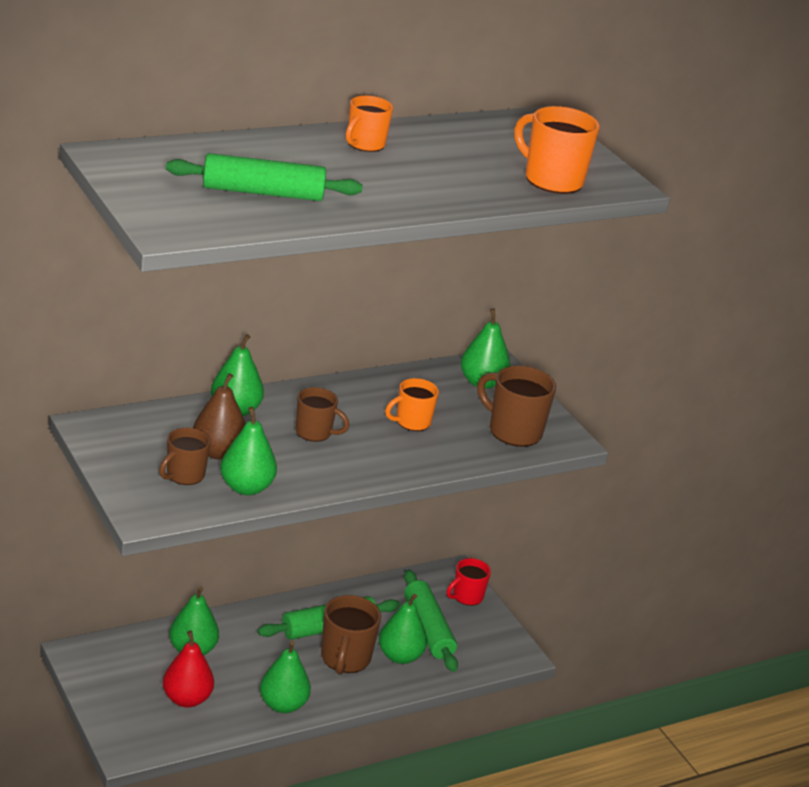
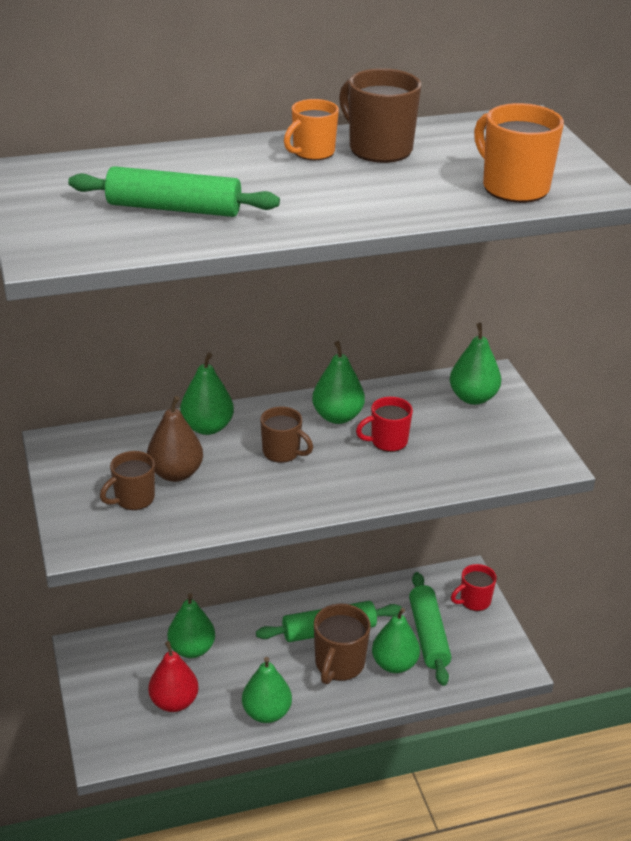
camera: 15 degrees right, 5 degrees up
green pear [220,407,277,495] -> green pear moved to [312,341,365,424]
orange mug [385,378,439,431] -> red mug [356,397,413,452]
brown mug [477,366,556,447] -> brown mug moved to [339,68,421,163]

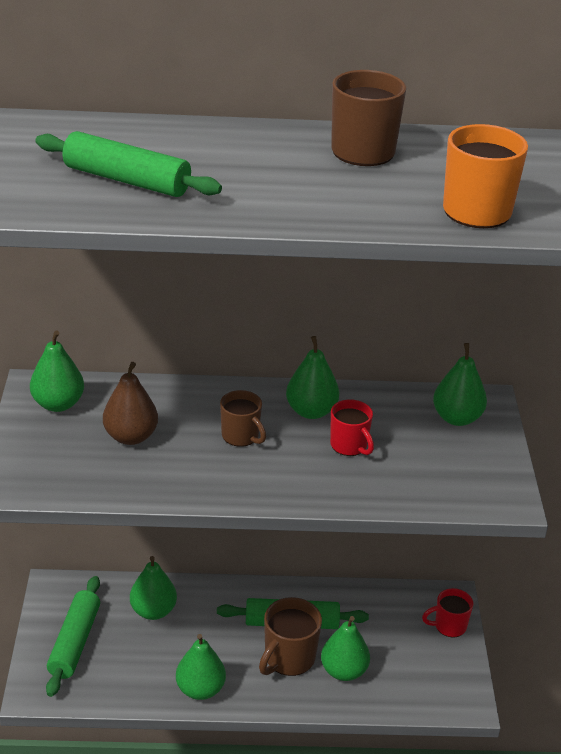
camera: 15 degrees right, 0 degrees up
brown mug [100,451,155,510] -> none
red pear [148,641,199,712] -> none
green pear [180,352,234,435] -> green pear moved to [30,330,84,412]
orange mug [284,99,339,160] -> none
red mug [356,397,413,452] -> red mug turned 120 degrees counterclockwise [330,399,374,456]
green rolling pin [409,572,451,686] -> green rolling pin moved to [46,576,100,697]

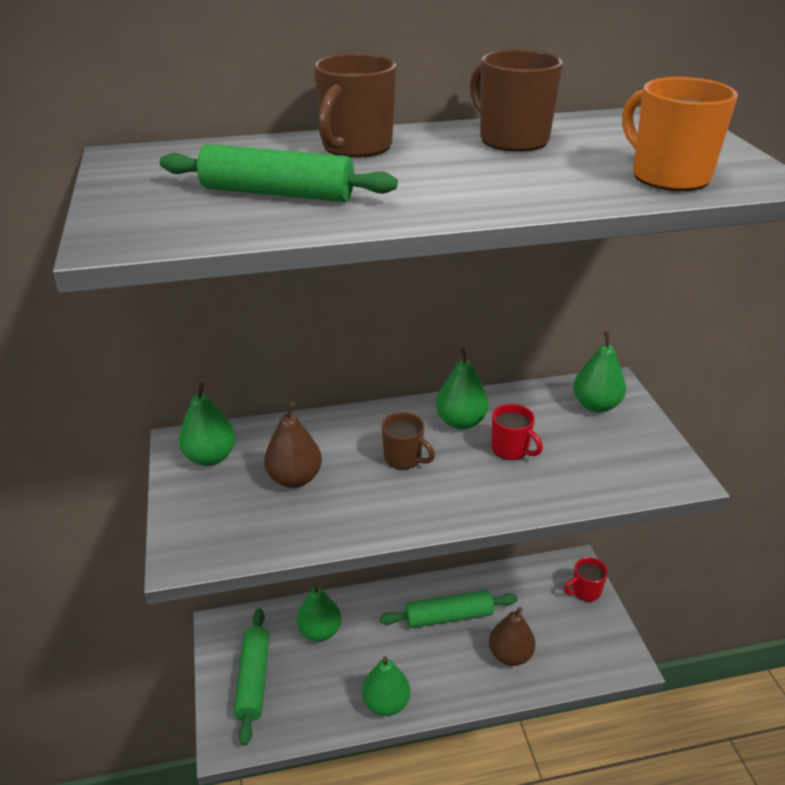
camera: 10 degrees left, 0 degrees up
brown mug [259,597,322,676] -> brown mug moved to [314,53,397,158]
green pear [321,616,370,681] -> brown pear [489,607,535,666]

